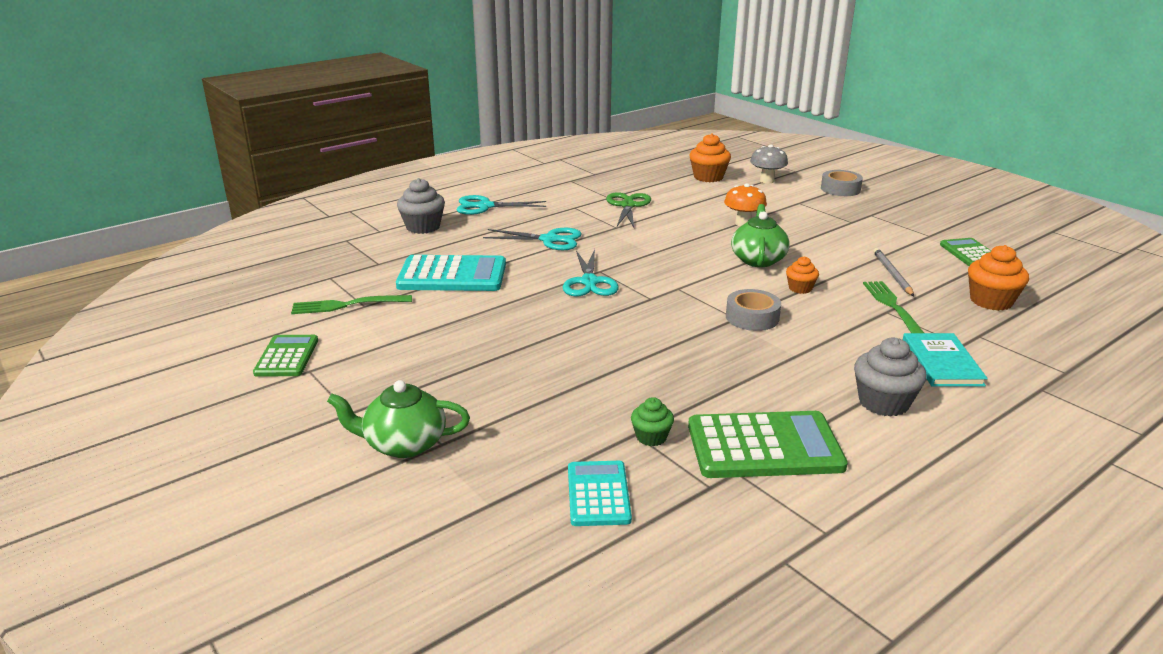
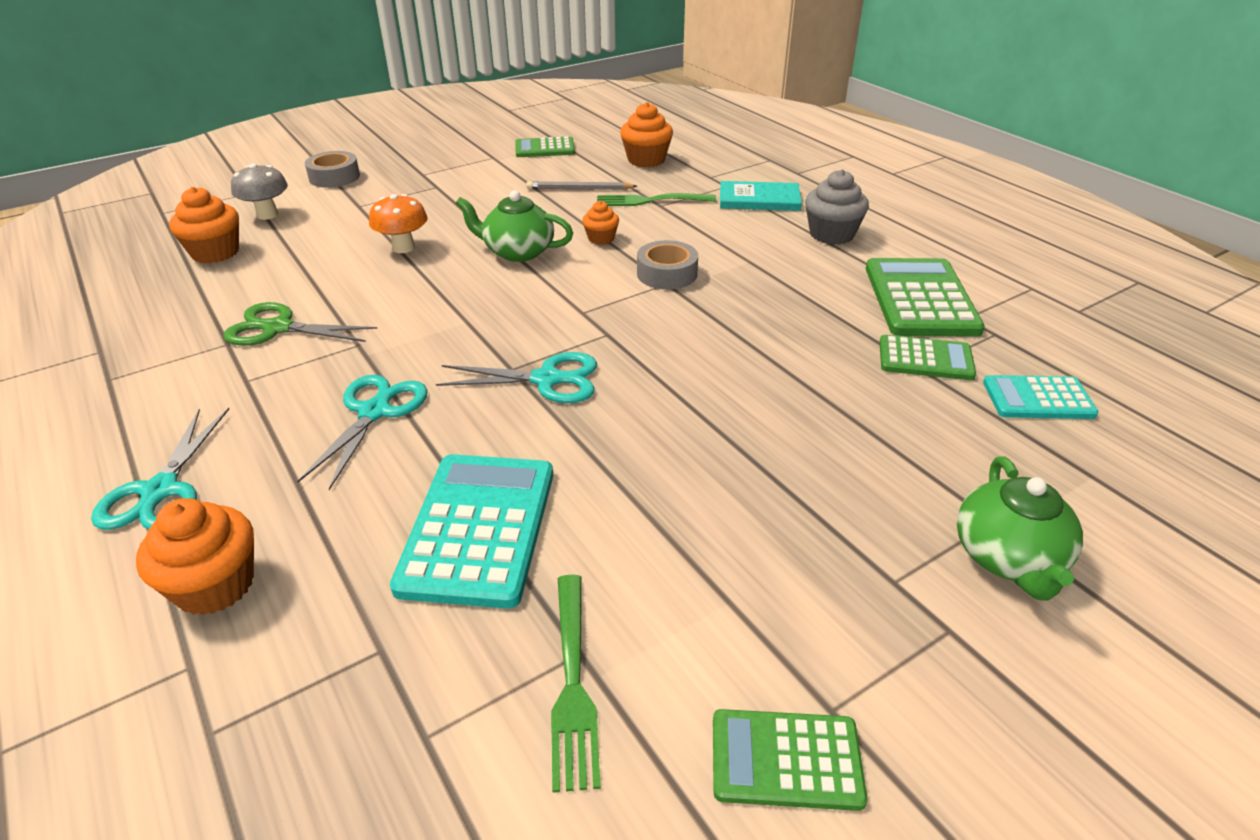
camera: 85 degrees left, 10 degrees up
grey cupcake [397,178,445,234] -> orange cupcake [136,498,254,615]
green cupcake [631,397,674,446] -> green calculator [880,335,976,380]

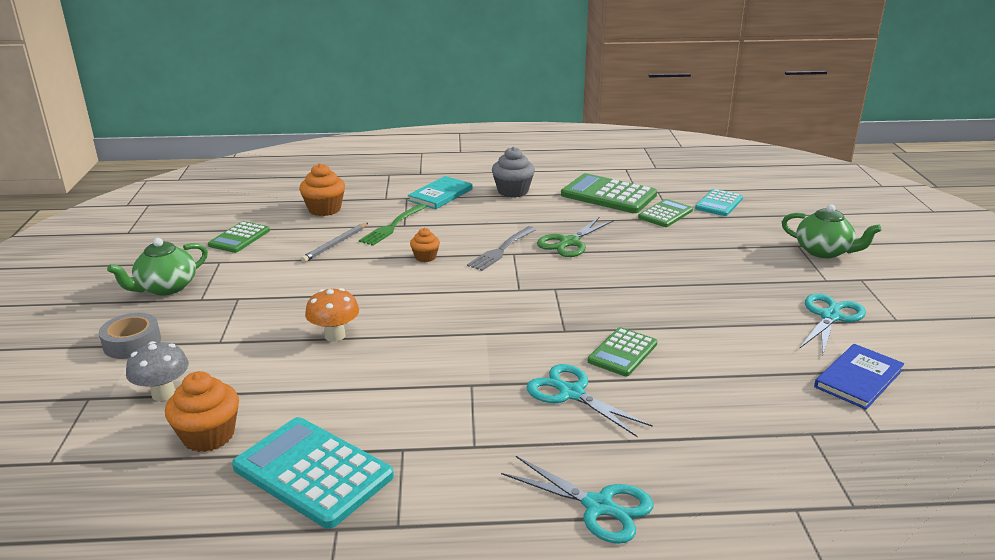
camera: 60 degrees left, 10 degrees down
orange cupcake [136,498,254,615] -> none
green scissors [223,302,377,346] -> green scissors moved to [537,217,614,257]
turquoise calculator [390,454,553,609] -> turquoise calculator moved to [232,417,394,529]
turquoise scissors [436,352,597,403] -> turquoise scissors moved to [800,293,866,357]
green teapot [456,190,573,262] -> green teapot moved to [107,238,208,295]
green fork [551,575,601,793] -> blue book [814,344,904,410]
grey tape [637,240,698,289] -> grey fork [467,226,537,271]
green calculator [713,709,867,811] -> green calculator moved to [588,327,657,376]

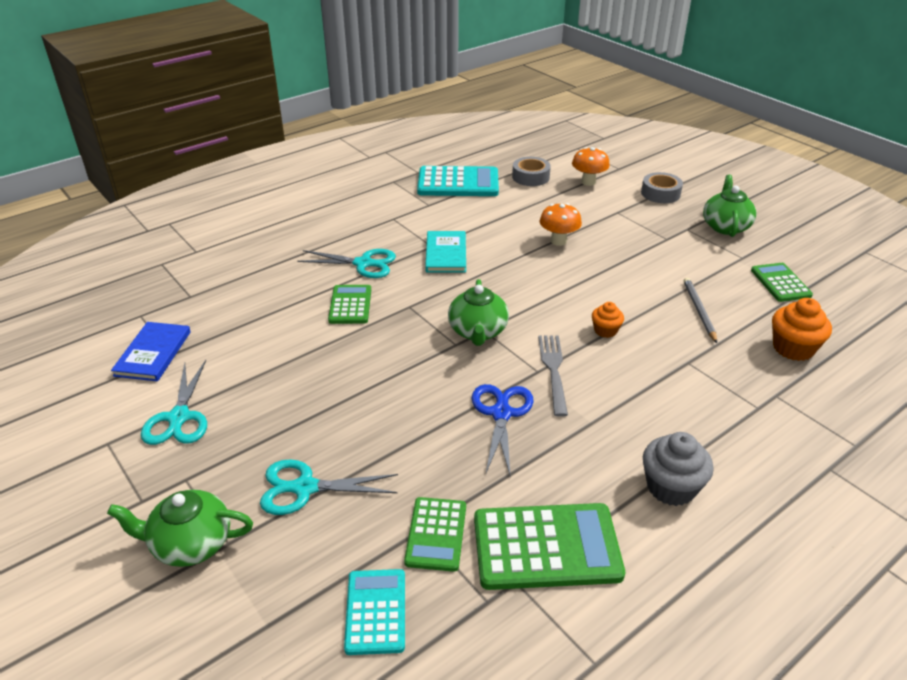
camera: 145 degrees right, 10 degrees up
grey mushroom [126,341,189,401] -> orange mushroom [572,147,610,186]
orange cupcake [165,371,239,452] -> grey tape [512,157,551,186]
green fork [359,204,427,246] -> none
turquoise book [408,176,473,209] -> turquoise book moved to [425,231,466,273]
turquoise scissors [501,456,654,544] -> turquoise scissors moved to [260,459,398,515]
green scissors [537,217,614,257] -> blue scissors [472,384,533,475]
none -> green teapot [448,279,509,346]

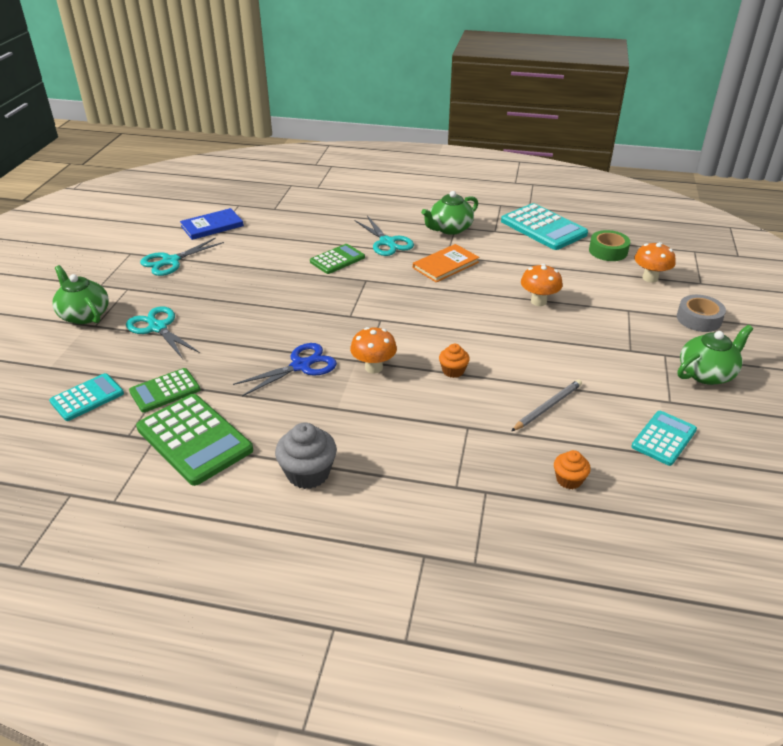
camera: 50 degrees right, 0 degrees up
turquoise book [425,231,466,273] -> orange book [413,244,479,283]
green teapot [448,279,509,346] -> green teapot moved to [421,191,478,235]
grey tape [512,157,551,186] -> green tape [589,230,630,261]
grey fork [538,335,568,417] -> orange mushroom [350,327,397,374]
green calculator [751,263,813,302] -> turquoise calculator [631,411,697,466]
orange cupcake [772,298,832,361] -> orange cupcake [554,450,591,489], size x0.59

